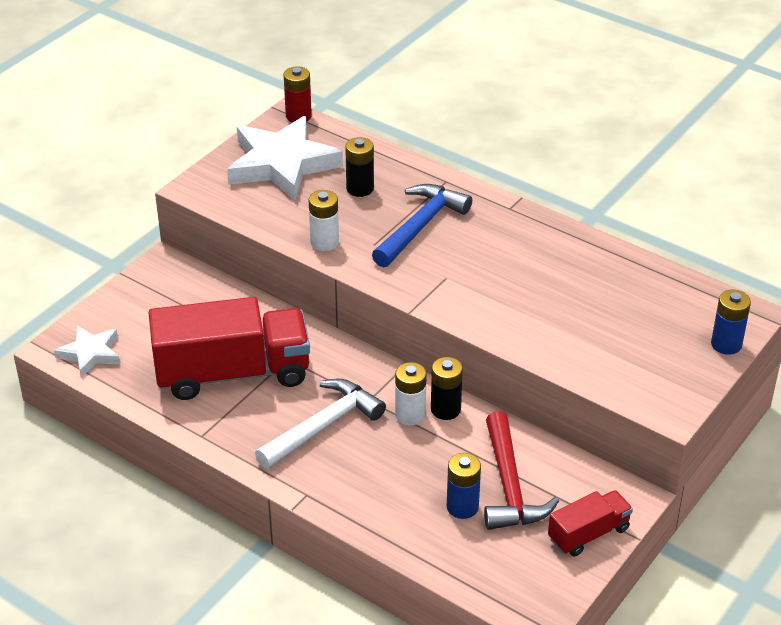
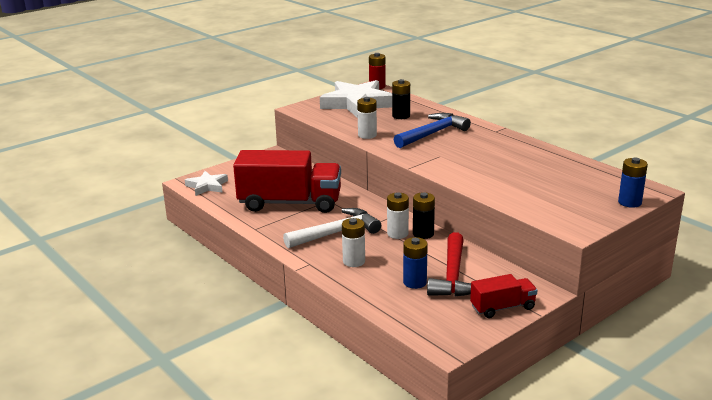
camera: 15 degrees right, 15 degrees down
none -> white battery [342,218,365,267]

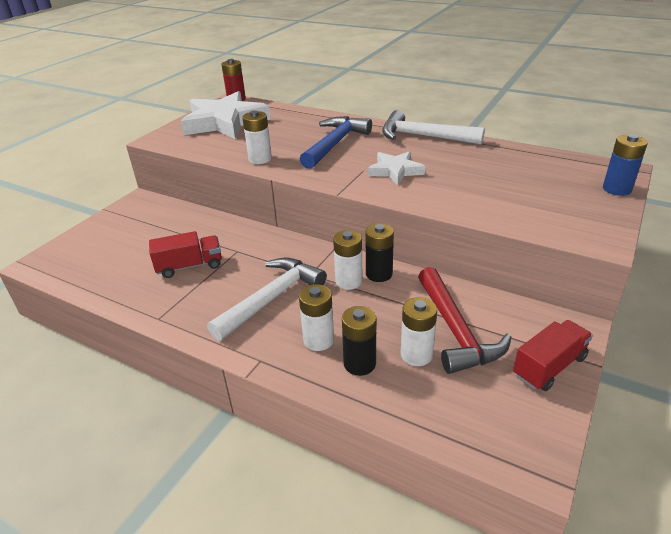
camera: 20 degrees left, 10 degrees up
white star [185,171,228,196] -> white star moved to [368,151,425,185]
red truck [233,150,341,213] -> red truck [149,231,222,278], size x0.49
black battery [392,79,410,119] -> black battery moved to [342,306,376,376]
blue battery [403,237,428,289] -> white battery [401,297,437,366]
none -> white hammer [382,110,485,145]

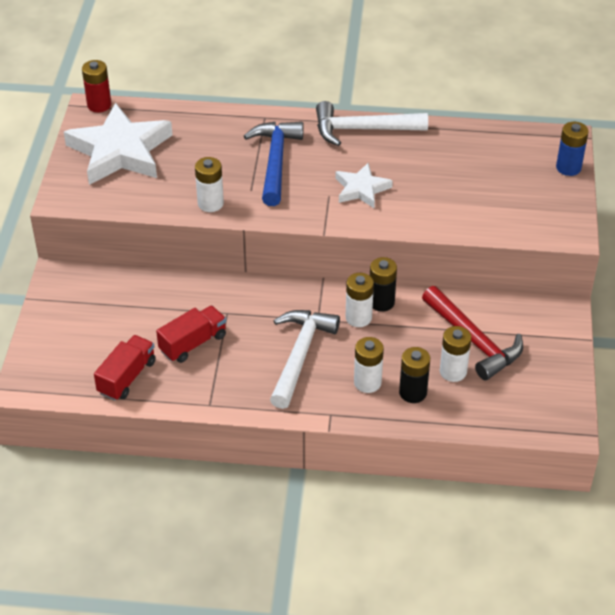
camera: 25 degrees left, 10 degrees up
red truck [513,320,593,391] -> red truck moved to [94,335,156,401]

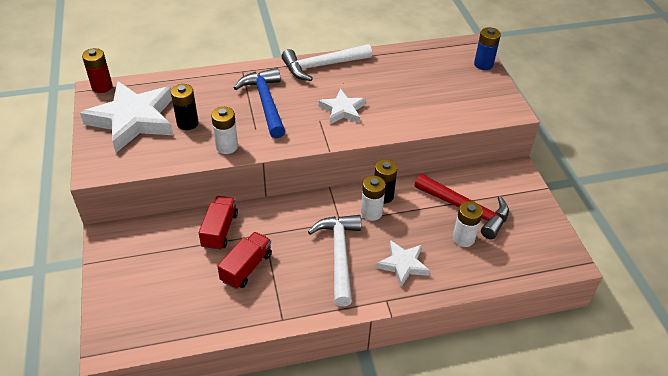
camera: 20 degrees left, 0 degrees up
red truck [94,335,156,401] -> red truck moved to [199,196,238,251]
white battery [354,337,384,393] -> white star [376,240,430,287]
black battery [399,347,430,403] -> black battery moved to [171,84,199,130]

